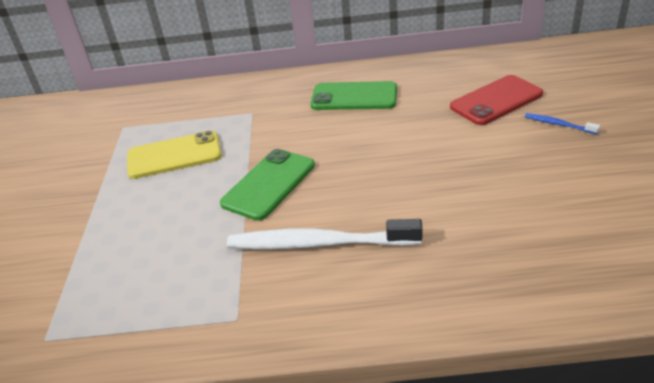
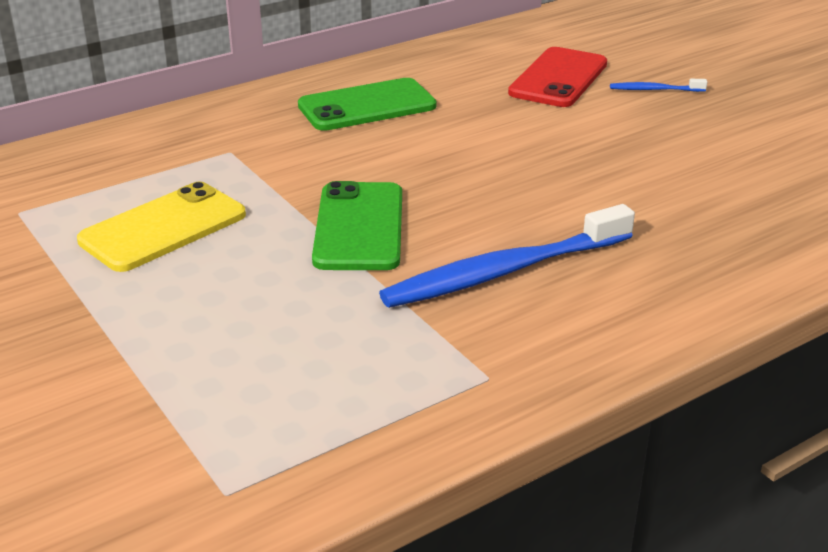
camera: 35 degrees left, 5 degrees down
white toothbrush [227,219,422,250] -> blue toothbrush [379,204,635,308]

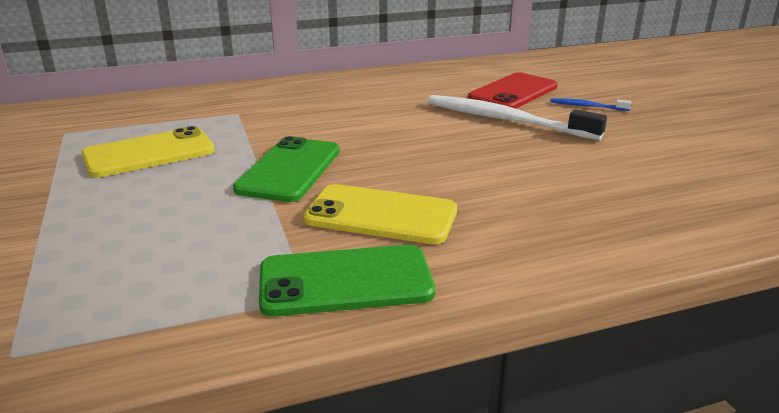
camera: 15 degrees right, 5 degrees down
green phone [298,78,436,131] -> green phone moved to [259,245,435,316]
blue toothbrush [379,204,635,308] -> yellow phone [303,184,457,244]
none -> white toothbrush [427,95,607,140]

